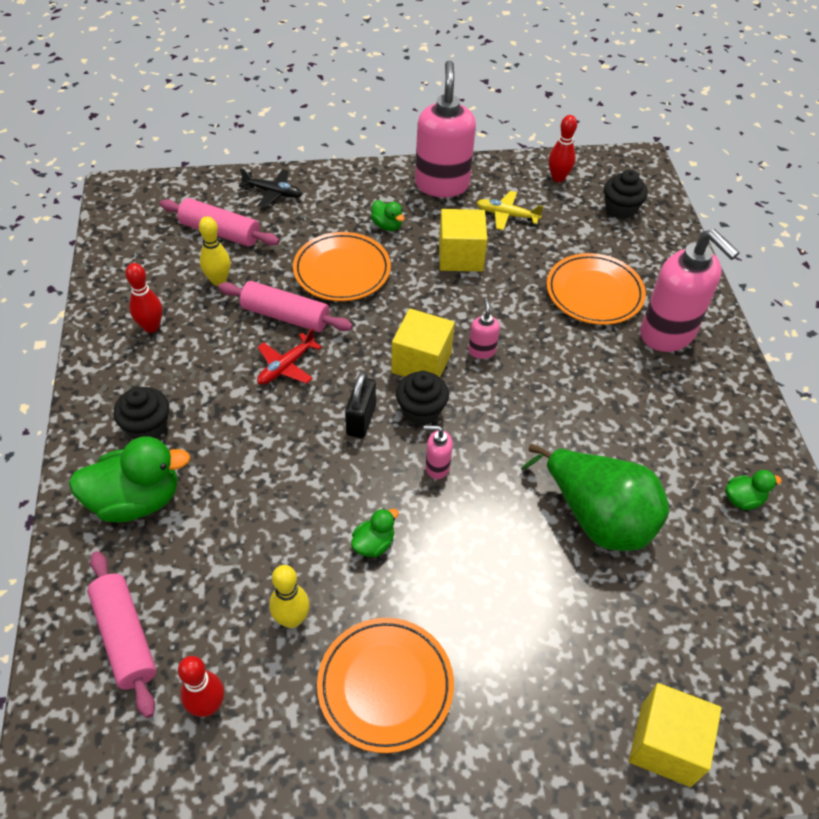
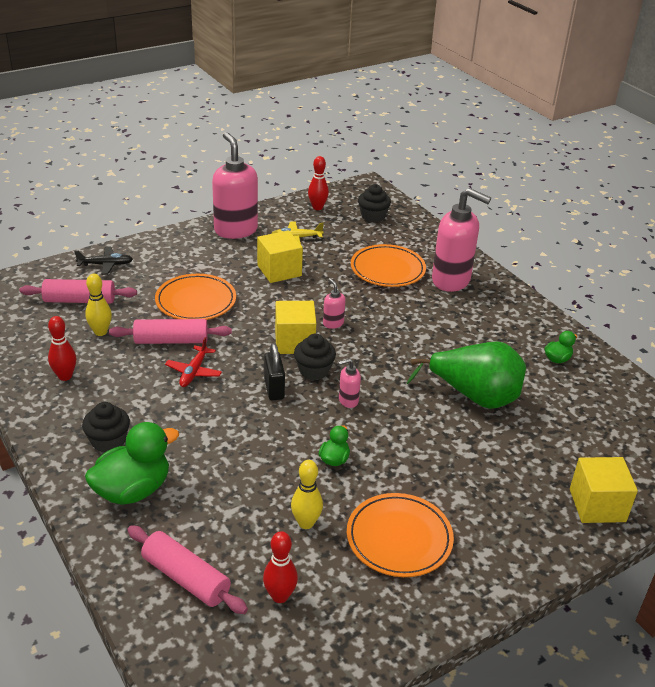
camera: 25 degrees left, 15 degrees down
green duck [371,200,405,231] -> none

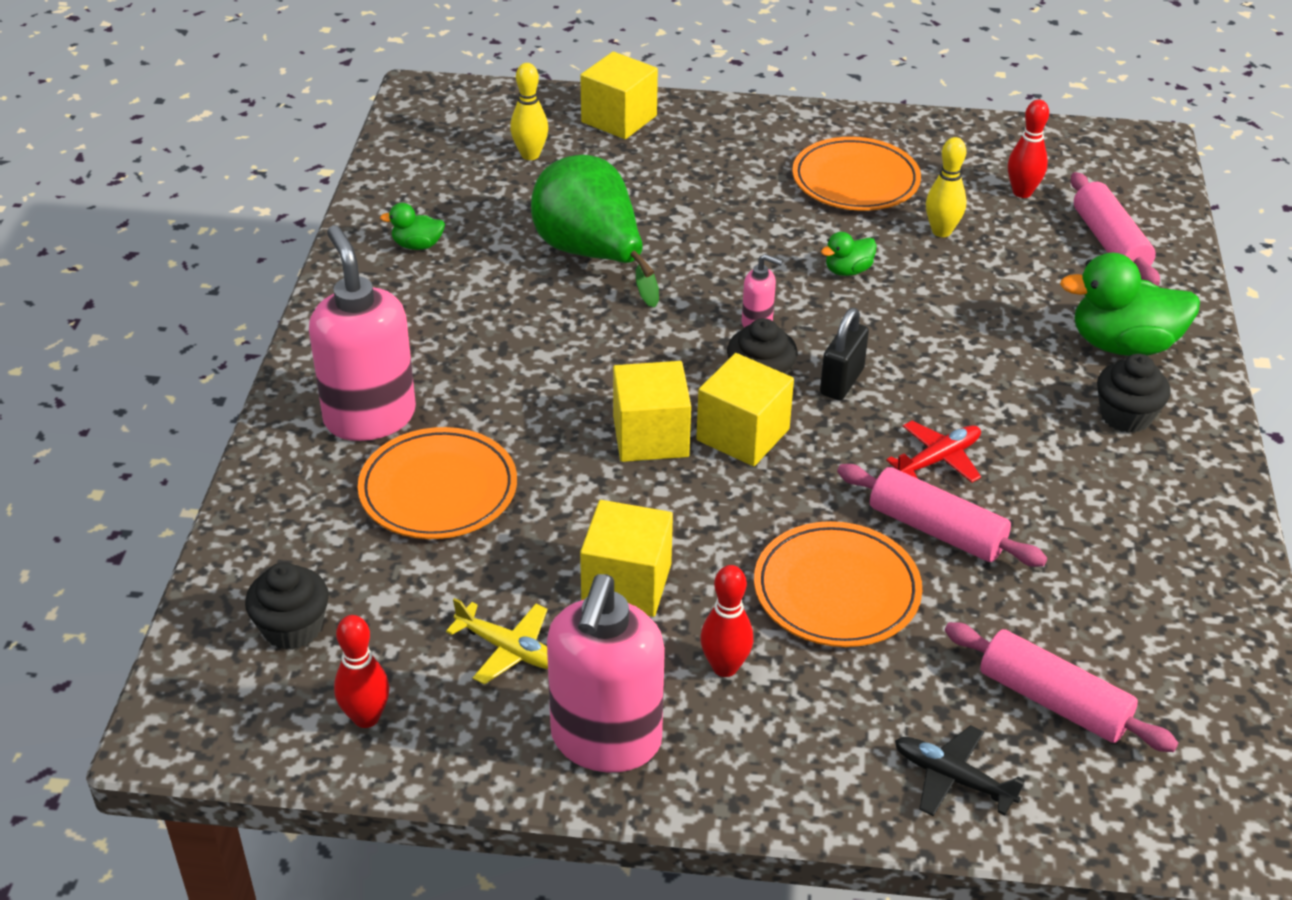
camera: 140 degrees left, 5 degrees up
red bowling pin [48,316,76,381] -> red bowling pin moved to [700,565,753,677]
yellow bowling pin [85,274,112,336] -> yellow bowling pin moved to [510,63,548,160]
pink soap dispenser [323,278,346,329] -> yellow cube [613,361,691,462]

